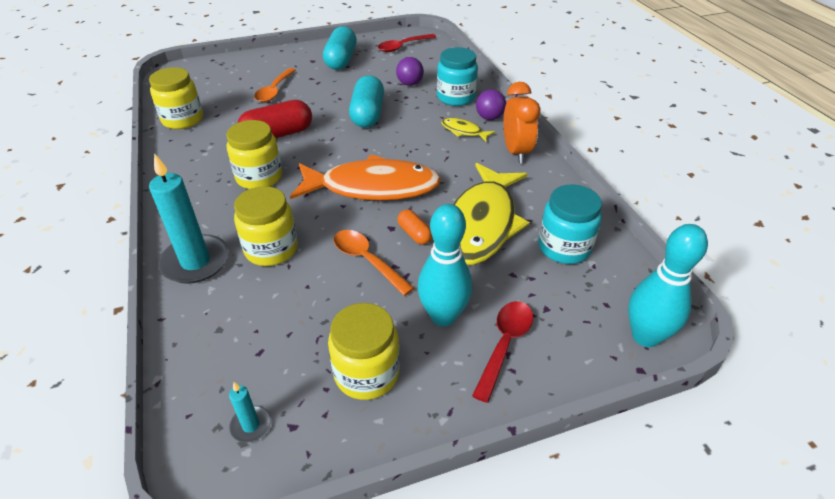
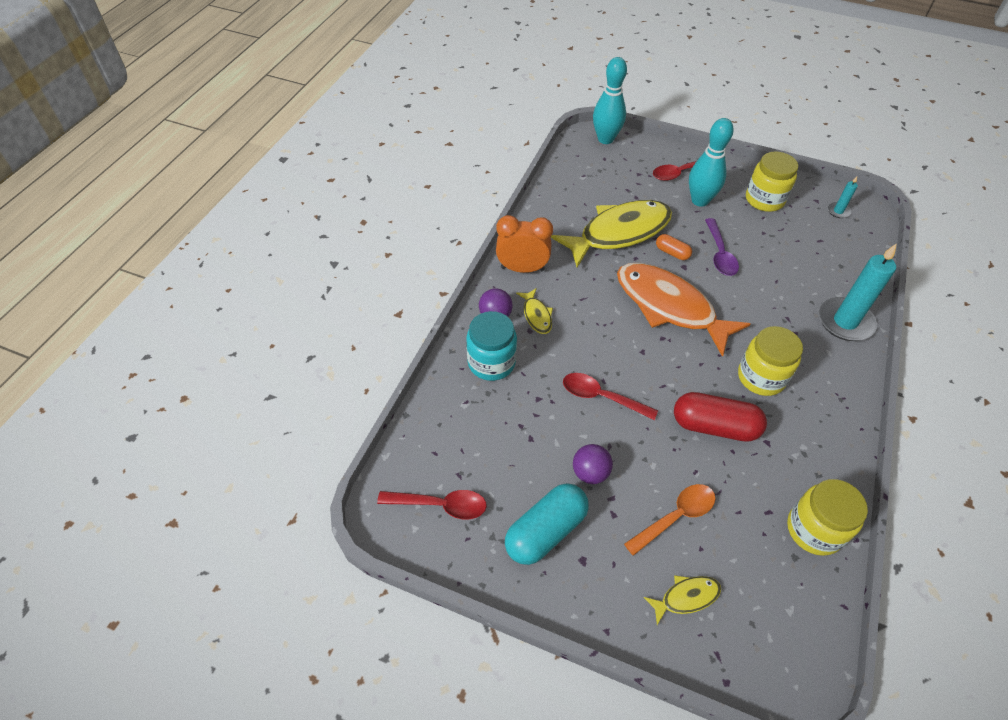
camera: 140 degrees left, 10 degrees up
yellow jar [234,186,298,266] -> none
orange spoon [334,230,414,296] -> purple spoon [705,218,739,276]
turquoise capsule [349,75,384,128] -> red spoon [563,373,658,420]
purple ball [396,57,424,86] -> purple ball moved to [573,444,613,484]
orange capsule [397,209,432,245] -> orange capsule turned 60 degrees counterclockwise [656,234,692,260]
orange clock [503,82,540,163] -> orange clock turned 60 degrees clockwise [496,215,553,273]
turquoise jar [538,185,602,264] -> none
none -> yellow fish [644,575,721,625]

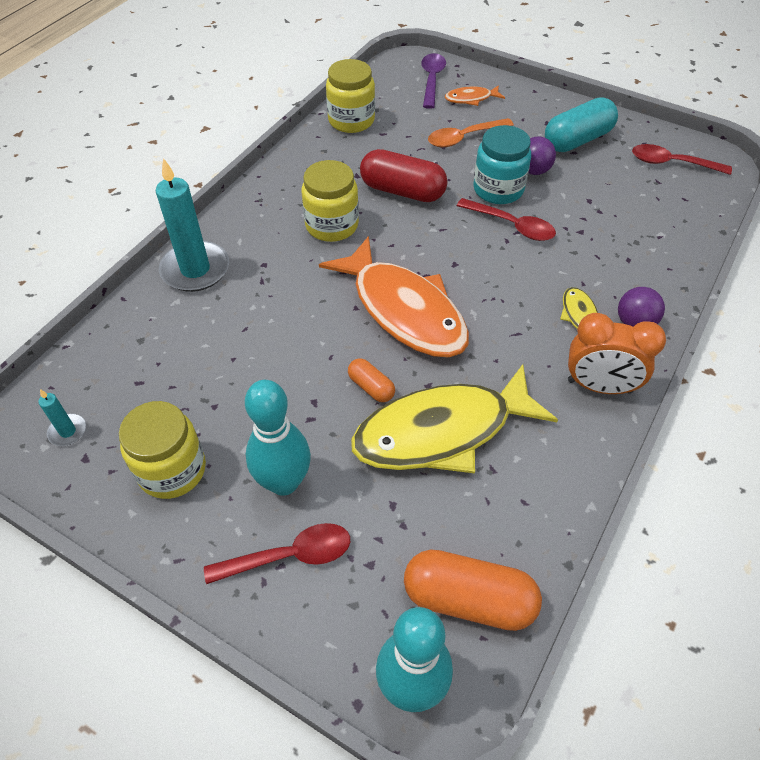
camera: 170 degrees left, 0 degrees up
turquoise jar [466,311,517,381] -> turquoise jar moved to [473,125,531,204]
yellow fish [644,575,721,625] -> orange fish [445,85,505,106]
purple spoon [705,218,739,276] -> purple spoon moved to [421,53,446,109]
none -> orange capsule [404,549,542,631]

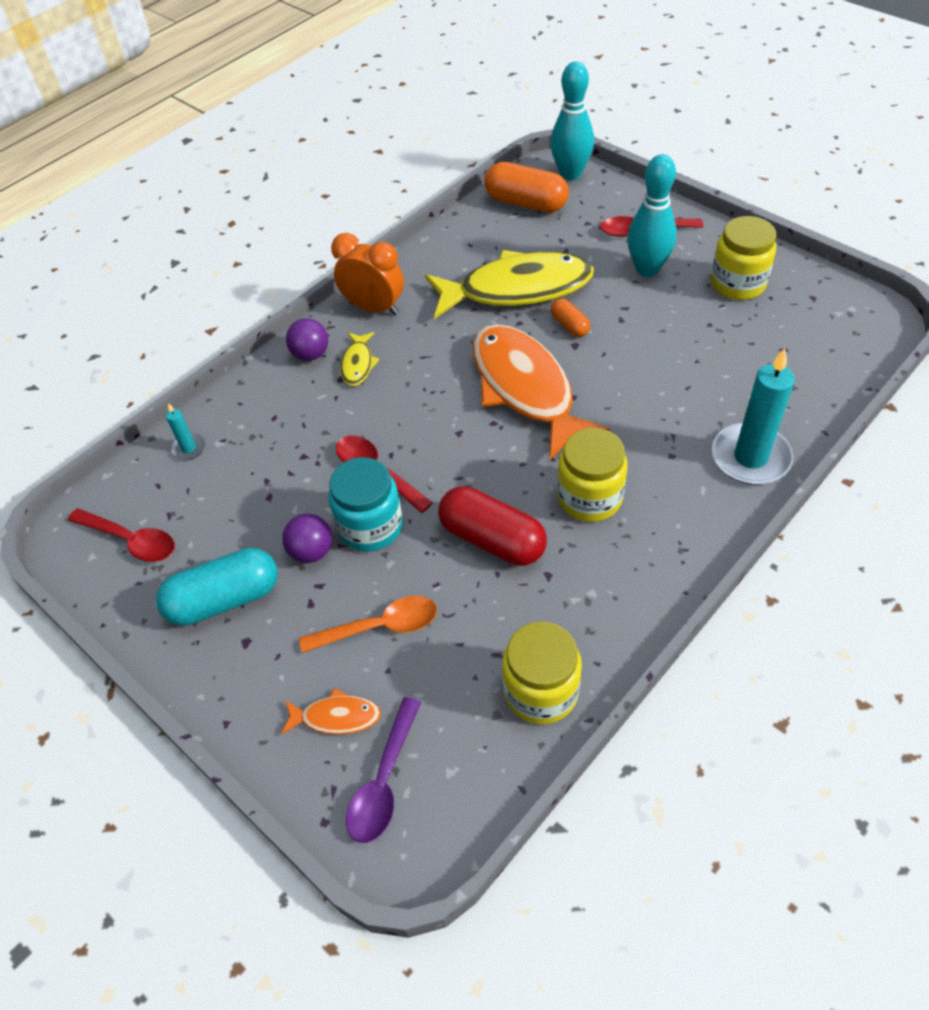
camera: 165 degrees left, 0 degrees up
turquoise candle [38,389,86,446] -> turquoise candle moved to [166,403,206,460]

